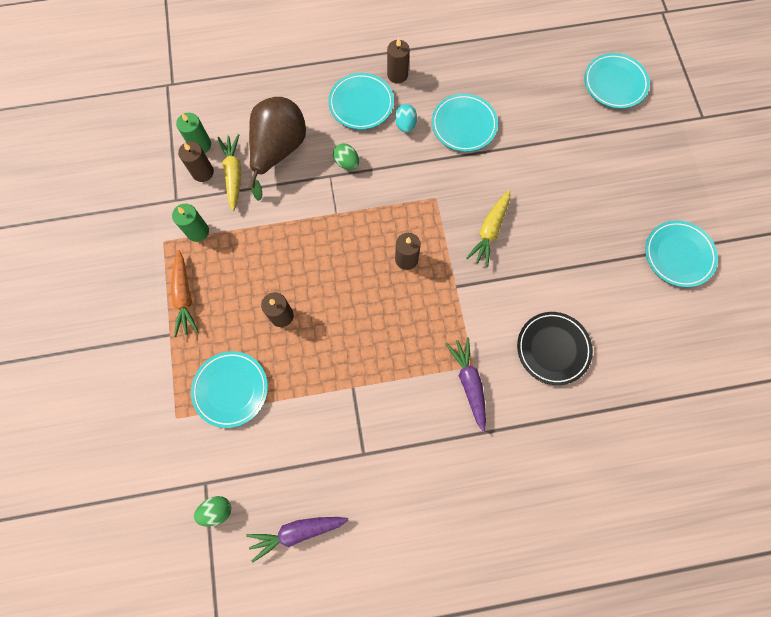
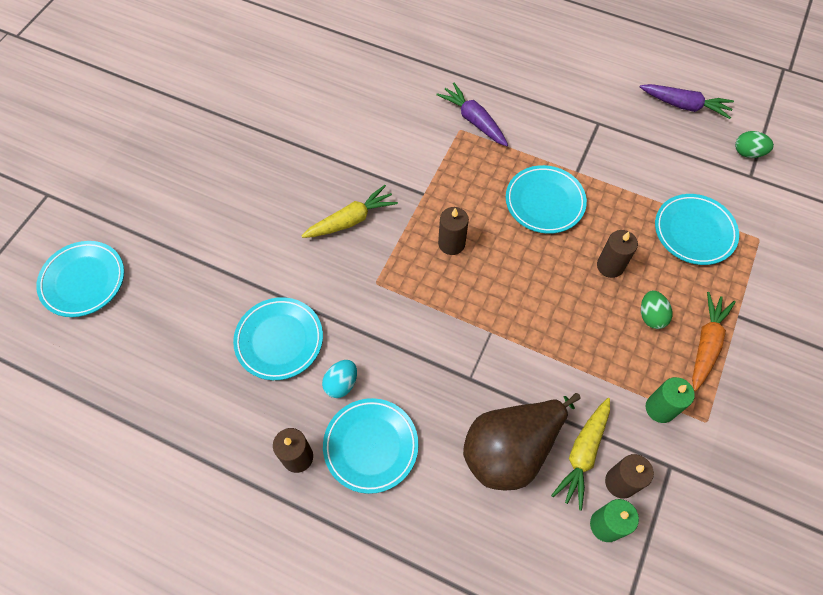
camera: 145 degrees left, 10 degrees down
green egg [333,143,359,170] -> green egg moved to [641,290,673,329]
purple carrot [446,337,486,432] -> purple carrot turned 120 degrees clockwise [436,82,508,146]
black plate [517,312,593,385] -> none
turquoise plate [645,221,718,287] -> turquoise plate moved to [506,165,587,234]

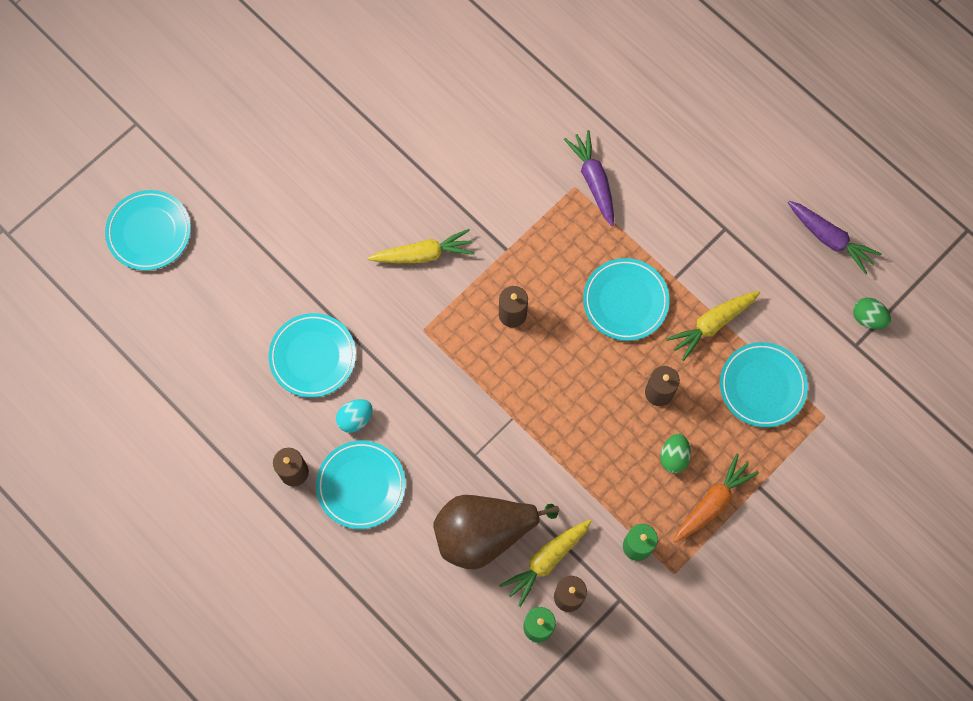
camera: 20 degrees right, 10 degrees up
none -> yellow carrot [666,291,760,361]

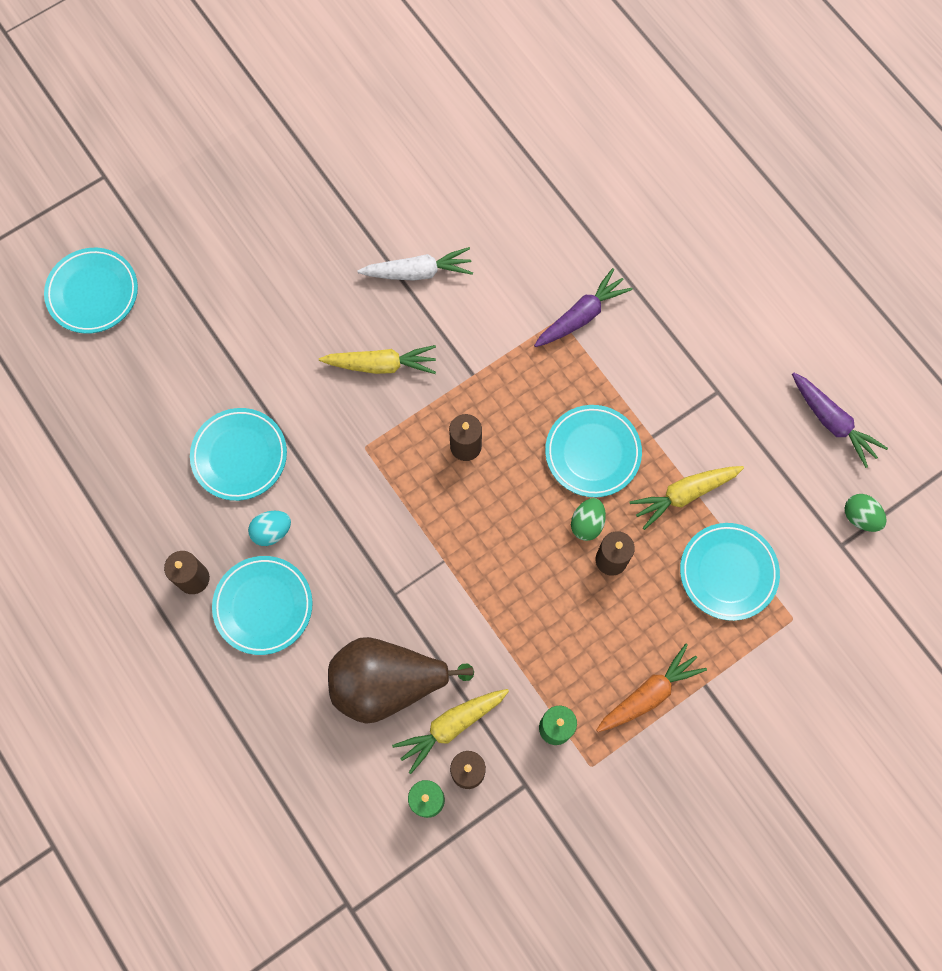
camera: 10 degrees right, 0 degrees up
purple carrot [564,130,614,226] -> purple carrot turned 60 degrees clockwise [534,268,633,347]
green egg [660,434,691,473] -> green egg moved to [571,498,606,541]
none -> white carrot [357,247,473,281]

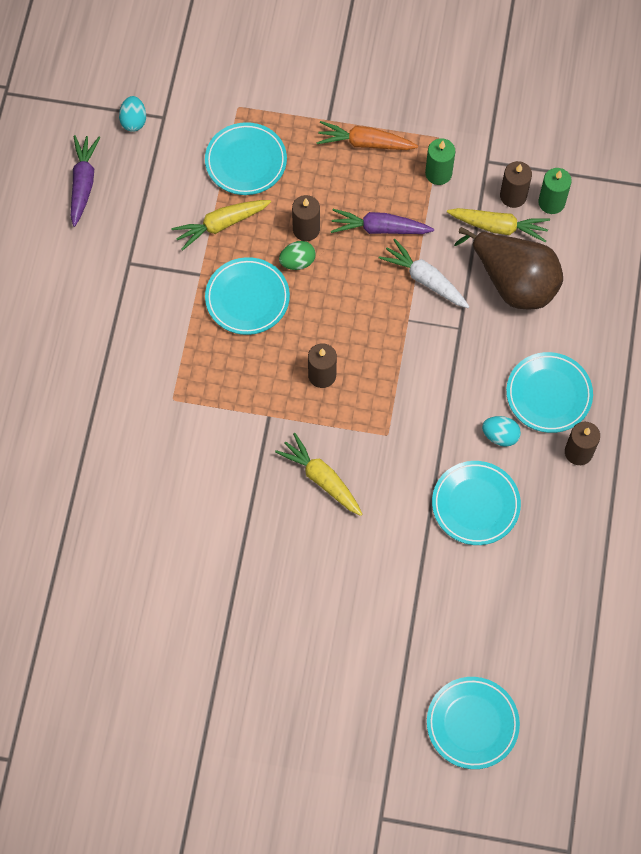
camera: 135 degrees left, 5 degrees down
white carrot [357,247,473,281] -> white carrot moved to [379,239,470,308]
purple carrot [534,268,633,347] -> purple carrot moved to [331,209,434,234]
yellow carrot [629,466,744,530] -> yellow carrot turned 135 degrees clockwise [171,200,271,250]
green egg [845,494,887,532] -> turquoise egg [119,96,146,132]

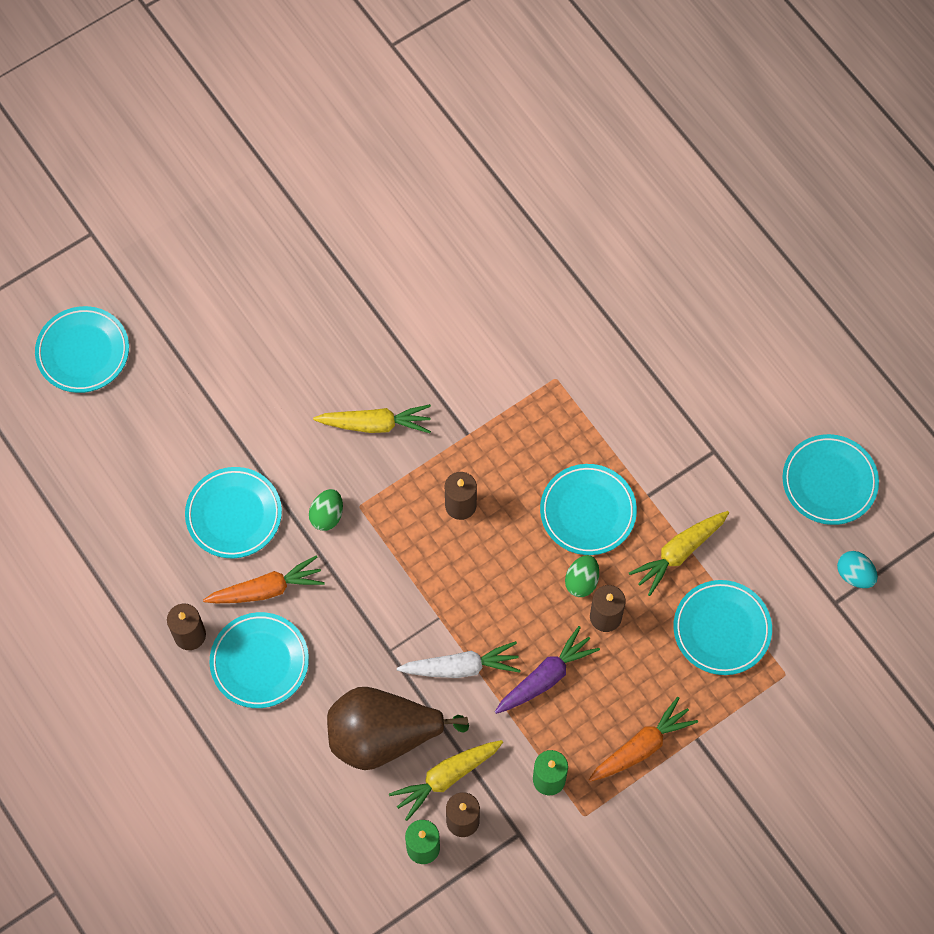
camera: 135 degrees right, 0 degrees up
purple carrot [71,135,100,227] -> turquoise plate [782,434,879,525]
yellow carrot [171,200,271,250] -> yellow carrot turned 150 degrees counterclockwise [629,511,729,596]
turquoise egg [482,416,521,447] -> orange carrot [203,556,325,603]
none -> green egg [309,489,343,531]

